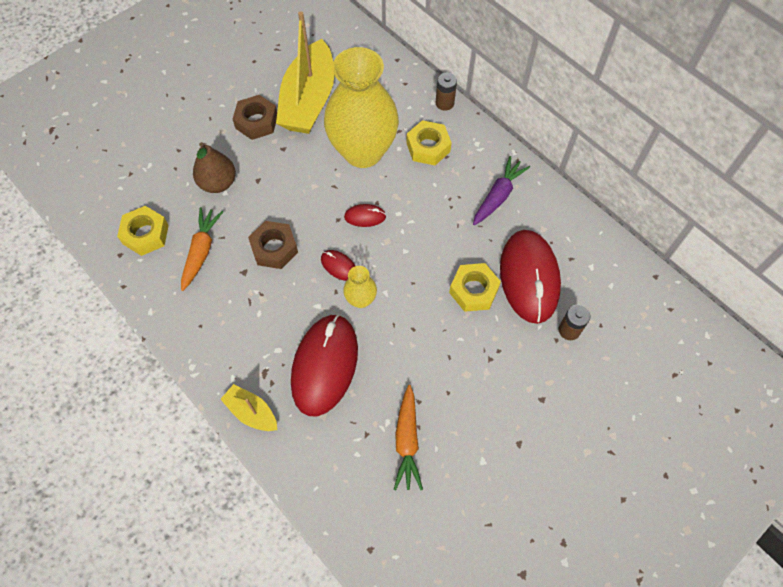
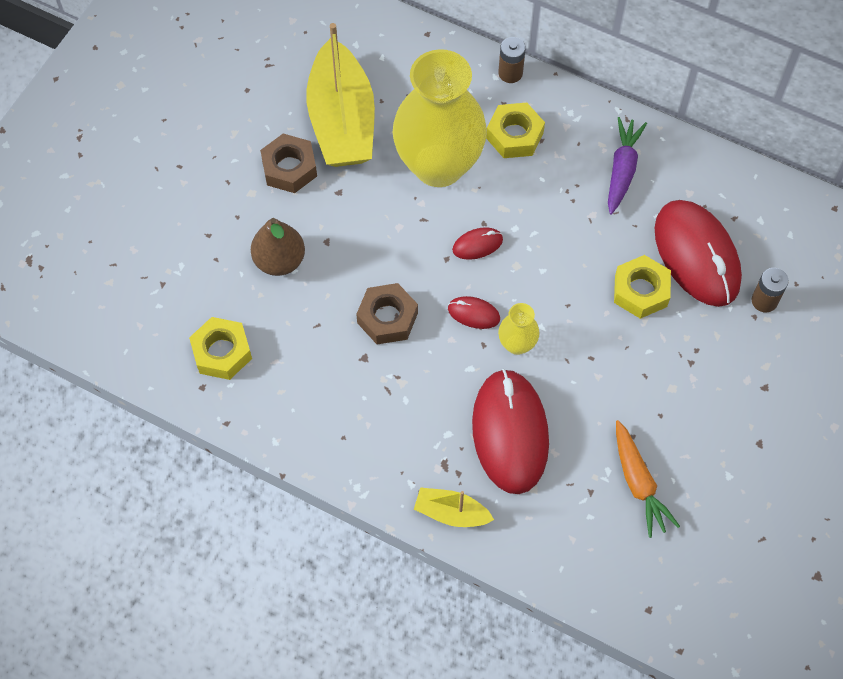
camera: 20 degrees left, 0 degrees up
orange carrot [181,207,223,291] -> none

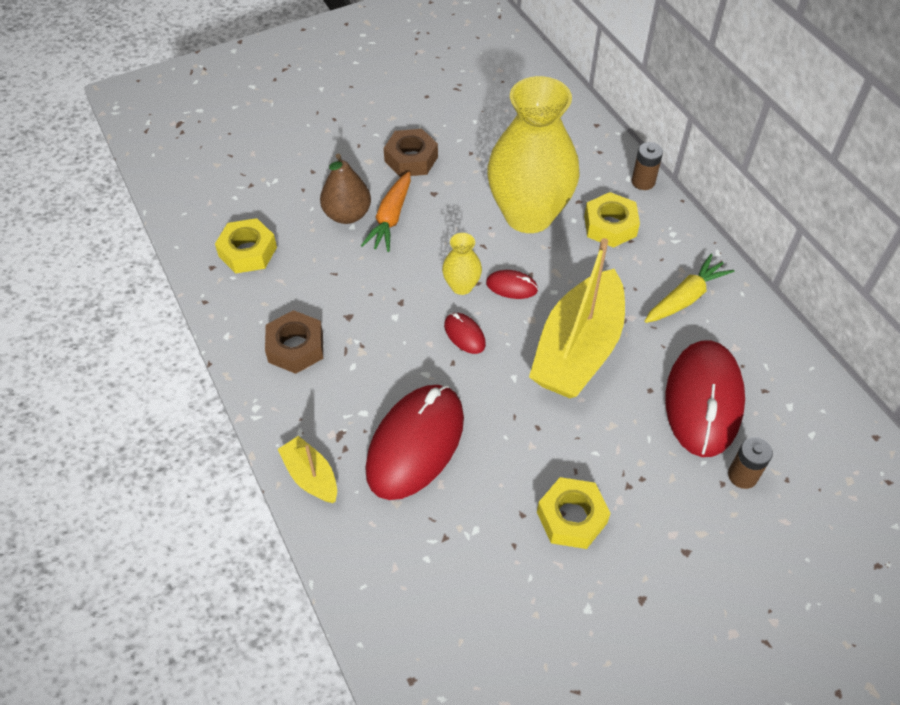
camera: 35 degrees right, 10 degrees down
yellow boat [306,23,375,167] -> yellow boat moved to [529,238,625,398]
brown nut [356,283,418,345] -> brown nut moved to [265,310,323,374]
yellow vase [498,303,539,355] -> yellow vase moved to [442,233,482,295]
purple carrot [608,117,647,214] -> yellow carrot [644,254,734,323]
yellow nut [614,255,671,319] -> yellow nut moved to [537,477,611,549]
orange carrot [616,420,680,538] -> orange carrot moved to [361,172,411,252]

